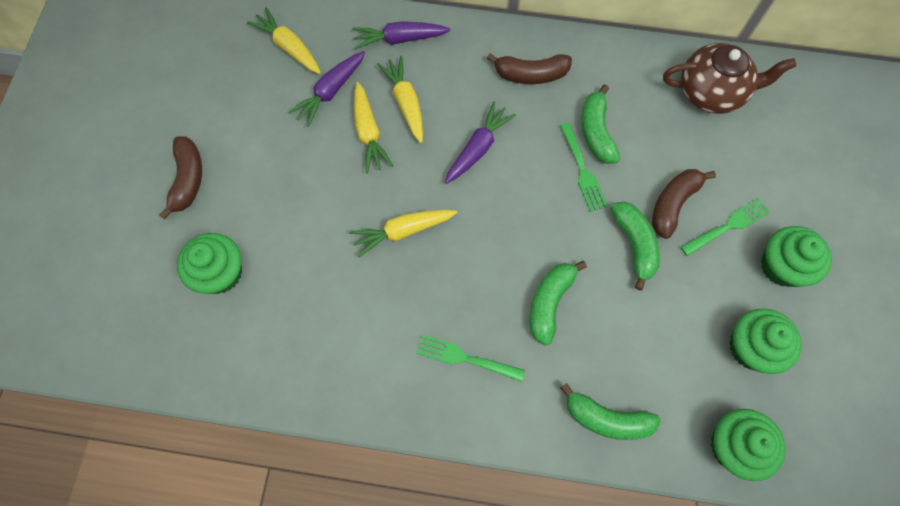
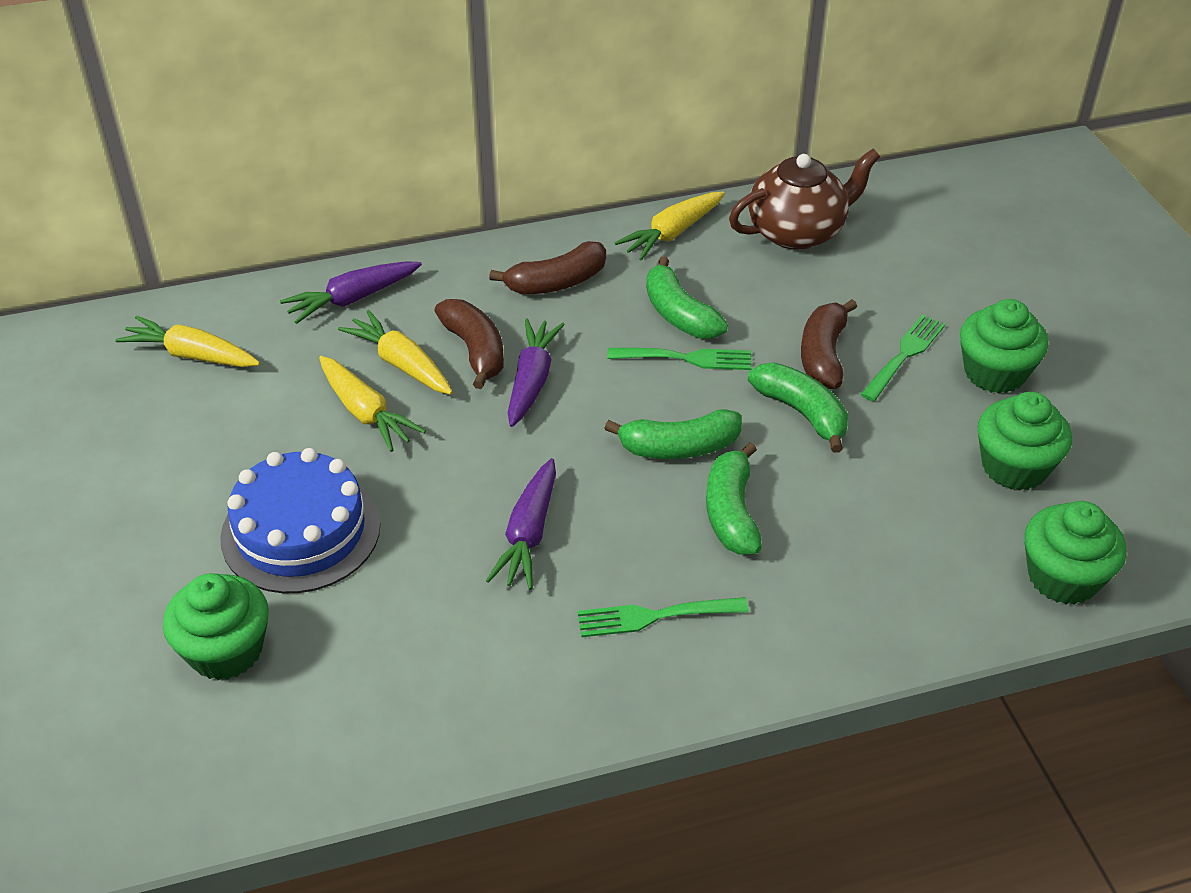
camera: 25 degrees left, 25 degrees down
brown banana [159,136,202,220] -> brown banana moved to [435,299,504,389]
purple carrot [288,51,365,127] -> purple carrot moved to [486,458,556,590]
yellow carrot [349,210,457,258] -> yellow carrot moved to [615,191,725,261]
green fork [559,122,607,212] -> green fork turned 45 degrees counterclockwise [607,348,751,370]
green banana [560,383,661,440] -> green banana moved to [604,409,742,459]
none -> blue cake [220,448,381,593]

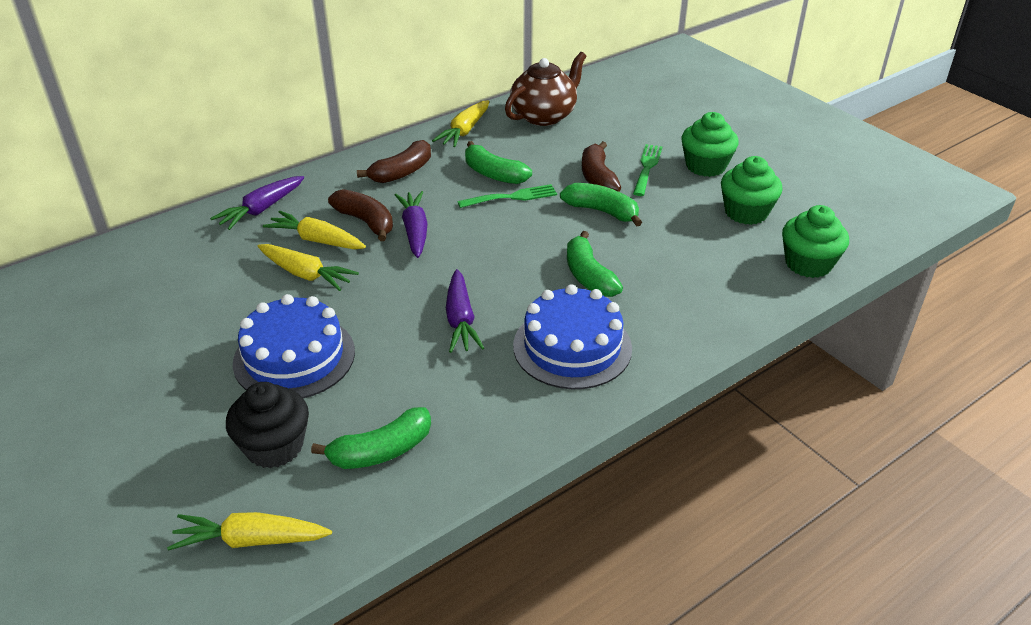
camera: 20 degrees left, 5 degrees down
yellow carrot [115,316,260,367] -> yellow carrot moved to [167,512,332,551]
green cupcake [163,573,269,680] -> black cupcake [226,382,309,468]
green fork [577,597,749,637] -> blue cake [513,284,632,389]
green banana [604,409,742,459] -> green banana moved to [311,407,431,469]

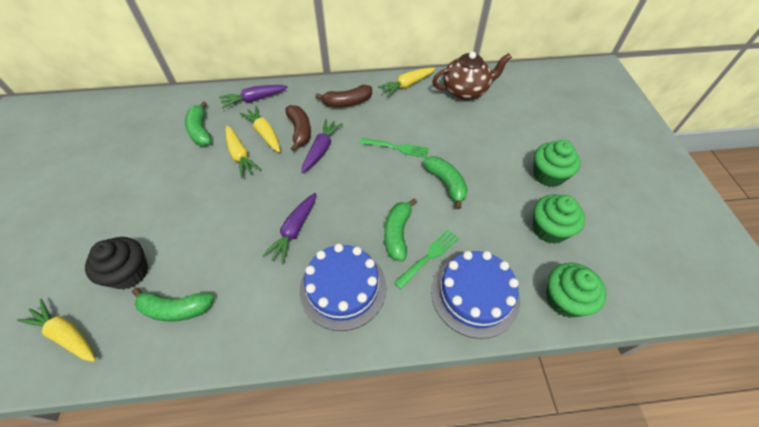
camera: 30 degrees right, 15 degrees up
blue cake [233,294,355,398] -> blue cake moved to [431,251,520,339]
green banana [465,141,532,184] -> green banana moved to [185,101,212,146]
brown banana [582,141,621,192] -> none
green fork [633,144,663,196] -> green fork moved to [394,229,459,289]

